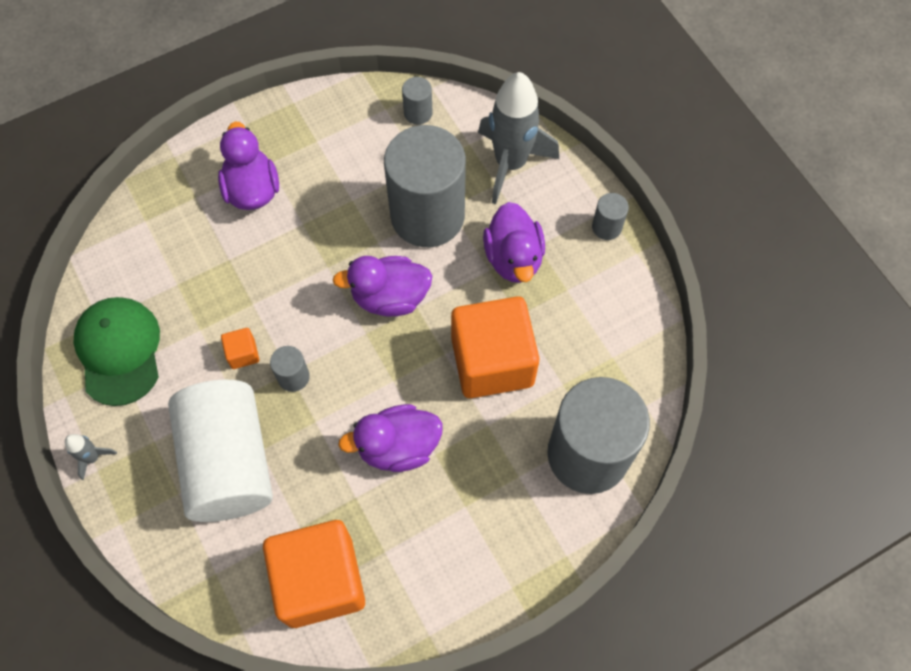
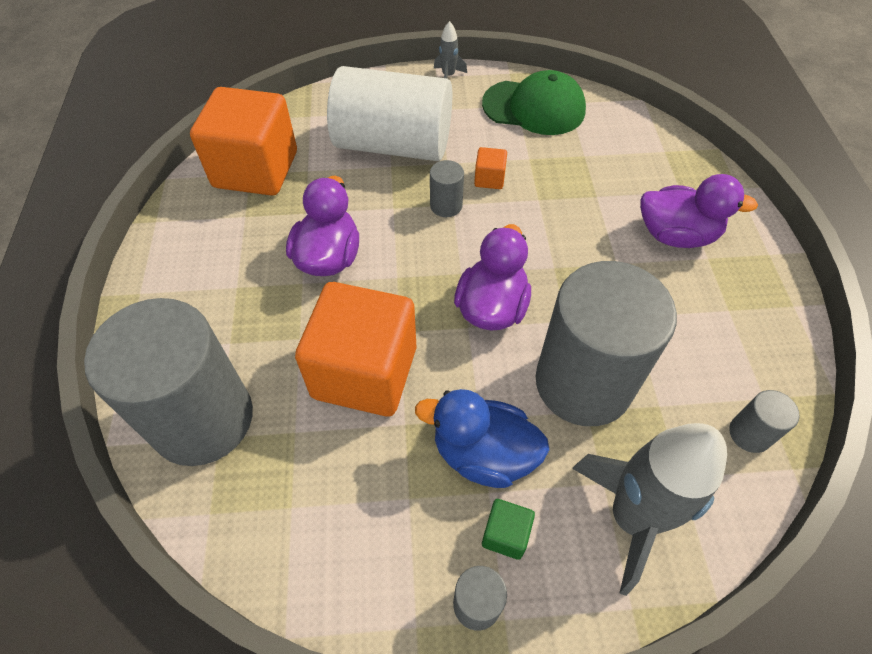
camera: 115 degrees right, 10 degrees down
purple duck [483,202,545,283] -> blue duck [415,389,549,488]
none -> green cube [482,499,535,560]

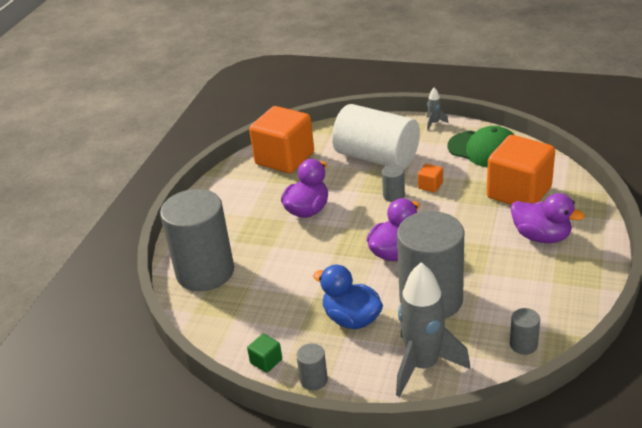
camera: 25 degrees right, 20 degrees down
orange cube [295,282,416,416] -> orange cube moved to [487,135,555,205]
green cube [482,499,535,560] -> green cube moved to [247,334,282,373]

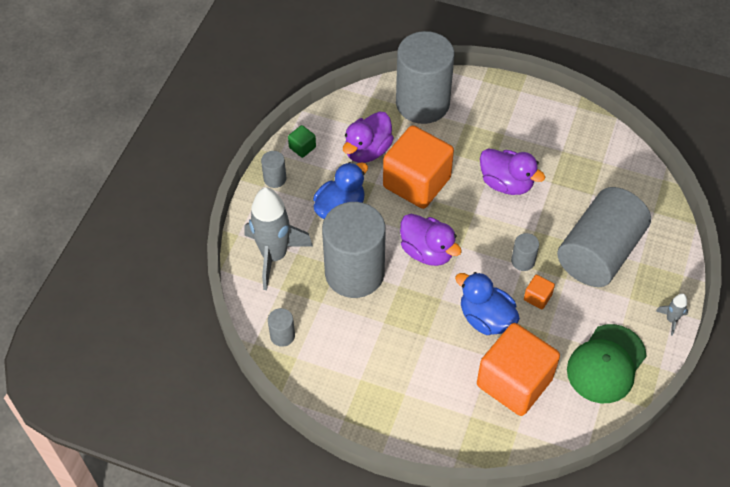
camera: 90 degrees right, 20 degrees up
orange cube [249,106,314,173] -> orange cube moved to [383,125,454,209]
white cylinder [332,104,420,169] -> grey cylinder [557,187,651,287]
purple duck [511,193,585,243] -> purple duck moved to [343,111,394,163]
none -> blue duck [455,272,520,335]

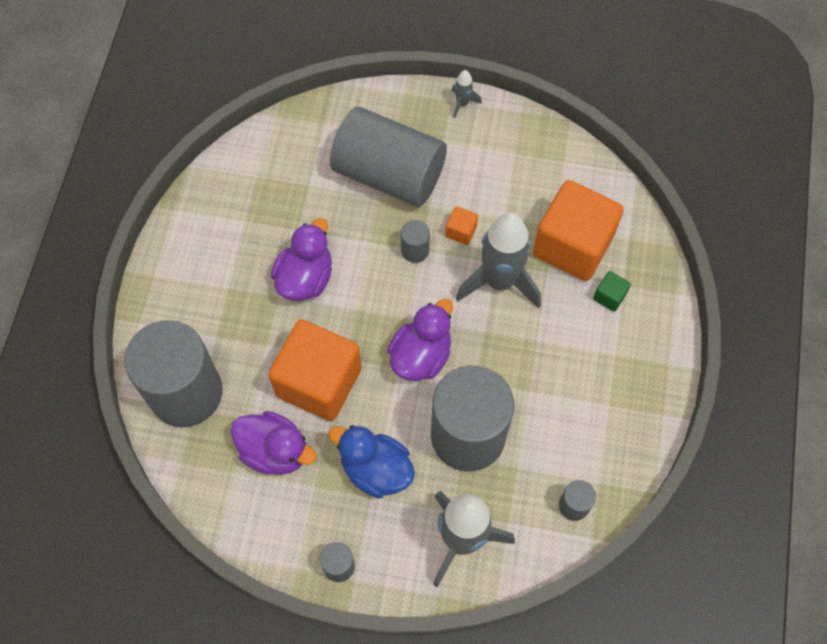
camera: 100 degrees left, 10 degrees up
green cube [288,125,316,158] -> green cube moved to [593,271,631,312]
blue duck [455,272,520,335] -> grey rocket [456,212,541,309]
green cap [567,324,646,403] -> none

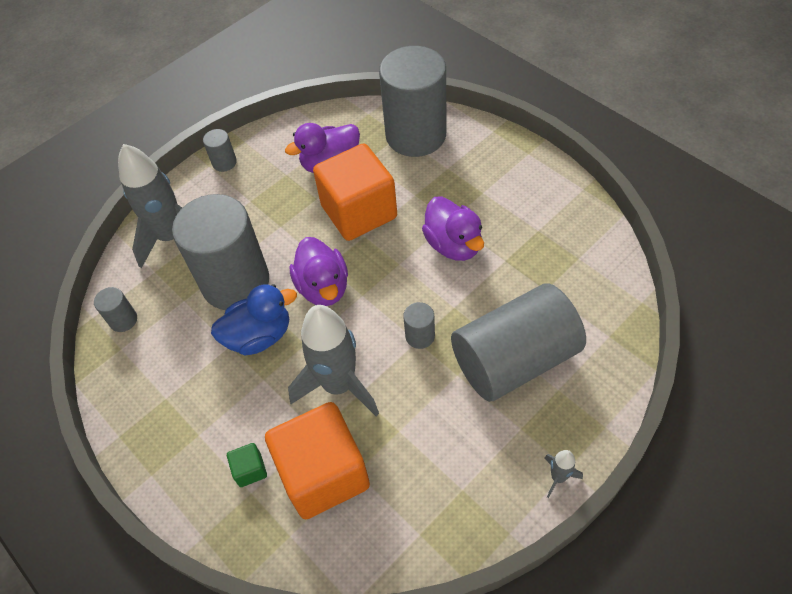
camera: 130 degrees right, 10 degrees down
blue duck [328,425,415,498] -> blue duck moved to [211,284,297,356]
orange cube [445,206,478,245] -> none

